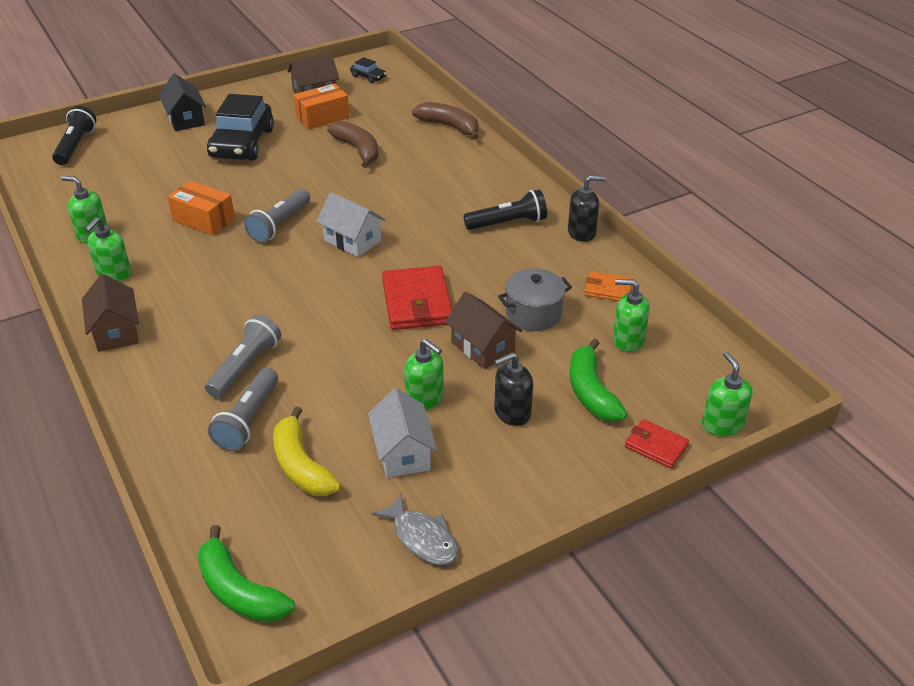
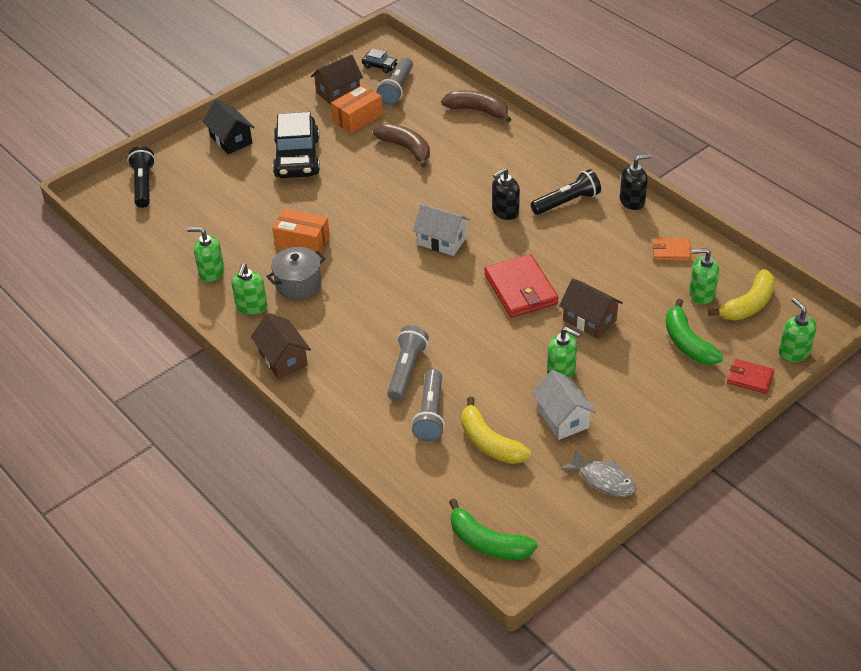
camera: 10 degrees left, 5 degrees up
grey flashlight [244,189,310,243] -> grey flashlight moved to [377,58,413,105]
black soap dispenser [494,352,533,426] -> black soap dispenser moved to [492,168,520,220]
grey pot [498,268,572,331] -> grey pot moved to [266,247,326,300]
none -> yellow banana [708,269,775,321]

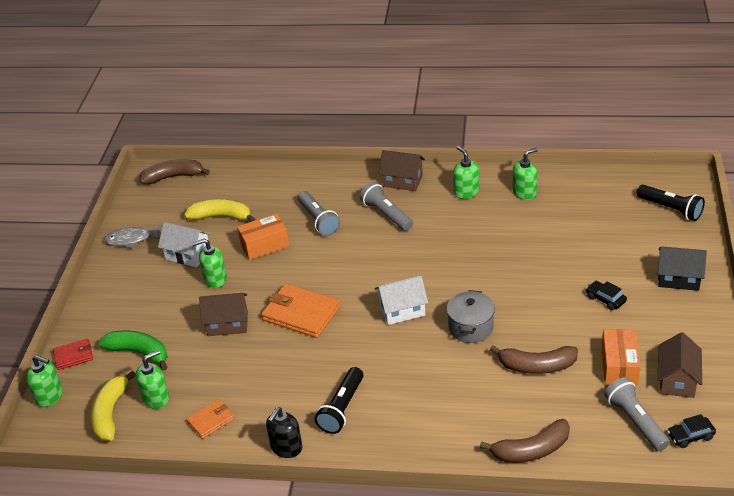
camera: 140 degrees right, 5 degrees down
grey pot [266,247,326,300] -> grey pot moved to [446,290,495,343]
orange box [272,209,330,256] -> orange box moved to [237,214,289,260]
black car [273,112,320,178] -> black car [586,281,627,310], size x0.44
grey flashlight [411,369,445,441] -> grey flashlight moved to [360,182,413,231]
green banana [449,499,538,560] -> brown banana [139,159,210,184]
red wallet [484,254,559,318] -> orange wallet [261,284,340,338]
black soap dispenser [492,168,520,220] -> none

